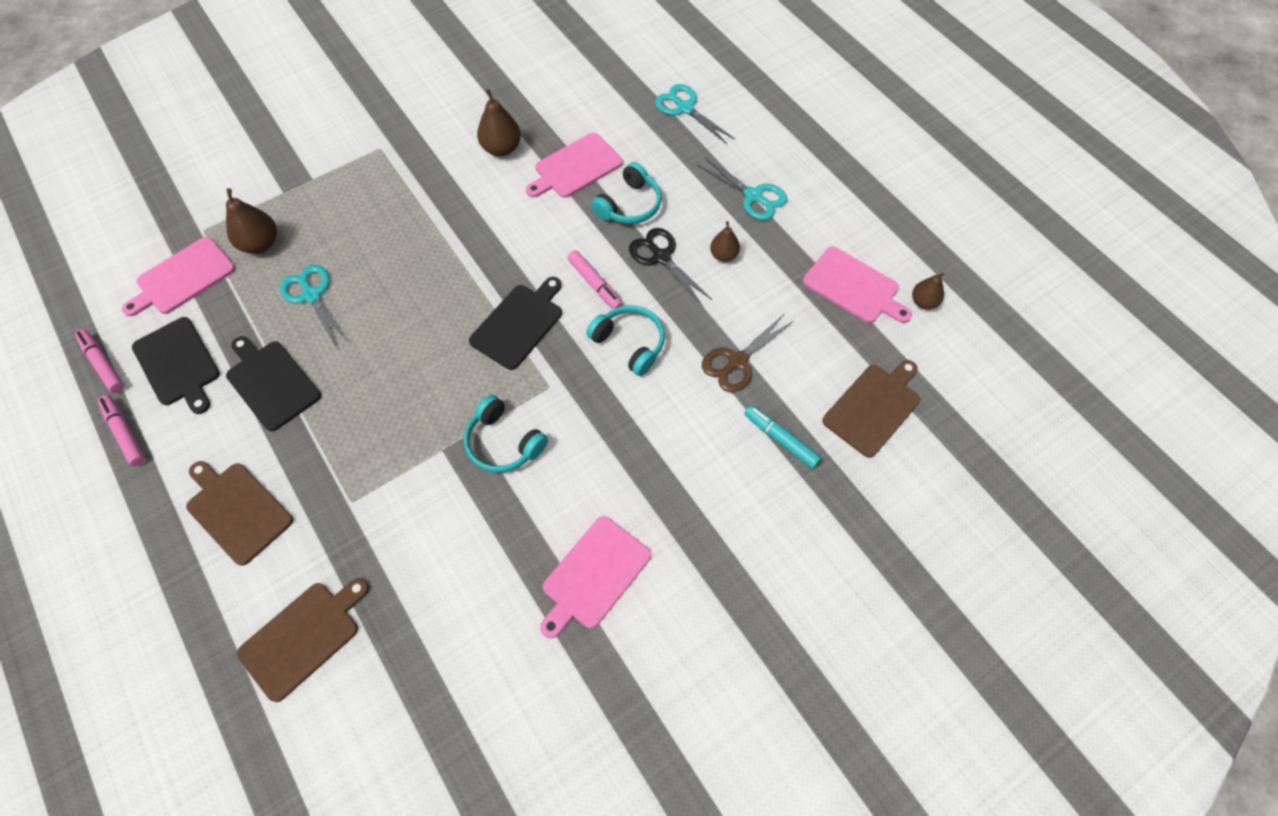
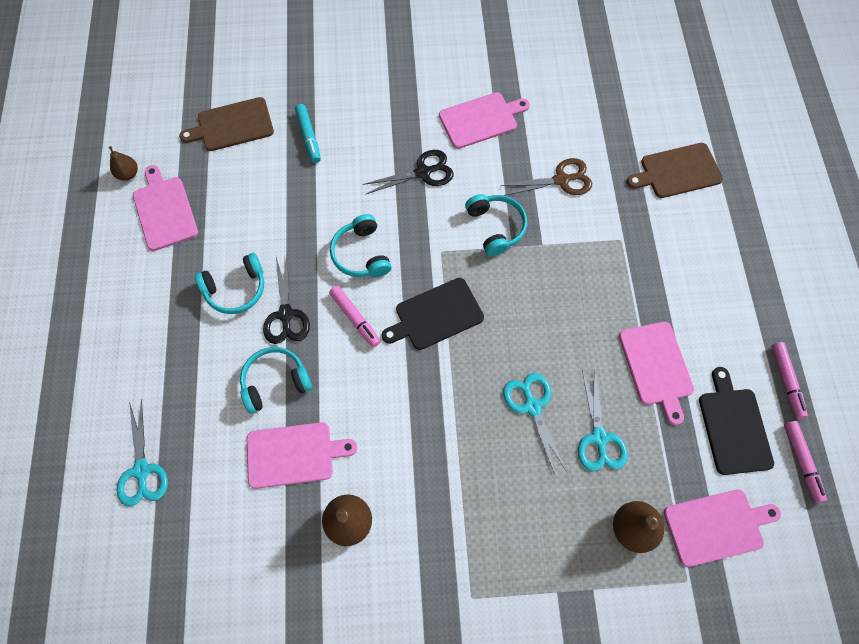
camera: 150 degrees left, 5 degrees up
brown cutting board [186,461,293,566] -> none
black cutting board [226,336,321,431] -> pink cutting board [619,322,694,425]
pink marker [567,250,623,309] -> pink marker turned 150 degrees clockwise [329,286,381,347]
turquoise scissors [697,157,787,220] -> turquoise scissors moved to [503,373,567,474]
brown scissors [702,313,795,392] -> brown scissors moved to [500,158,592,196]
brown pear [710,221,740,262] -> turquoise headphones [195,253,264,314]
none -> black scissors [362,150,454,194]

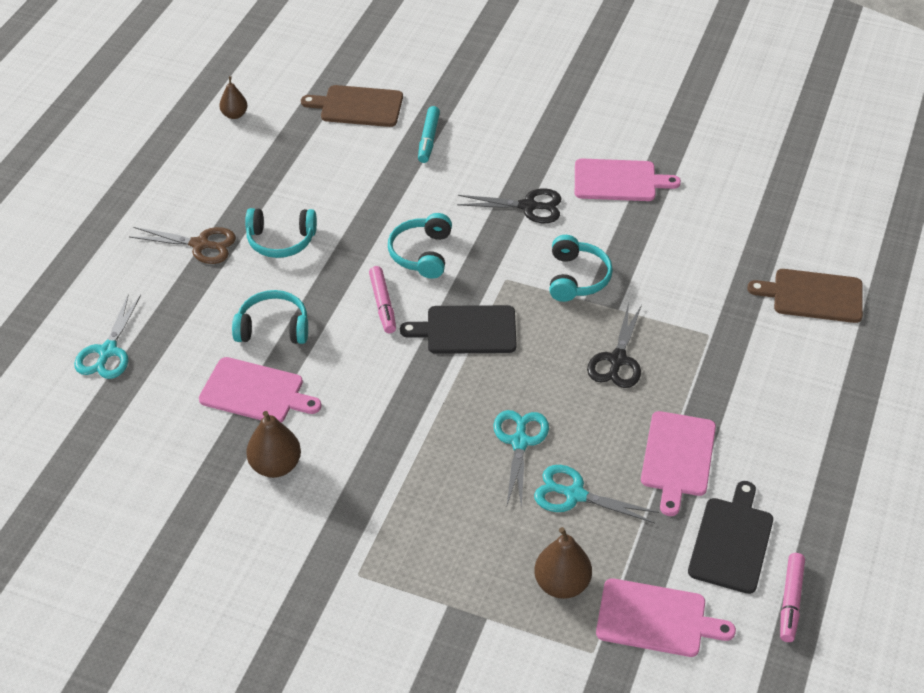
camera: 25 degrees right, 20 degrees down
pink cutting board [133,165,198,251] -> none
black scissors [263,256,310,344] -> black scissors moved to [587,303,642,388]
brown scissors [500,158,592,196] -> brown scissors moved to [129,227,236,264]
turquoise scissors [578,368,628,472] -> turquoise scissors turned 90 degrees clockwise [534,465,659,523]
pink marker [771,342,808,419] -> none

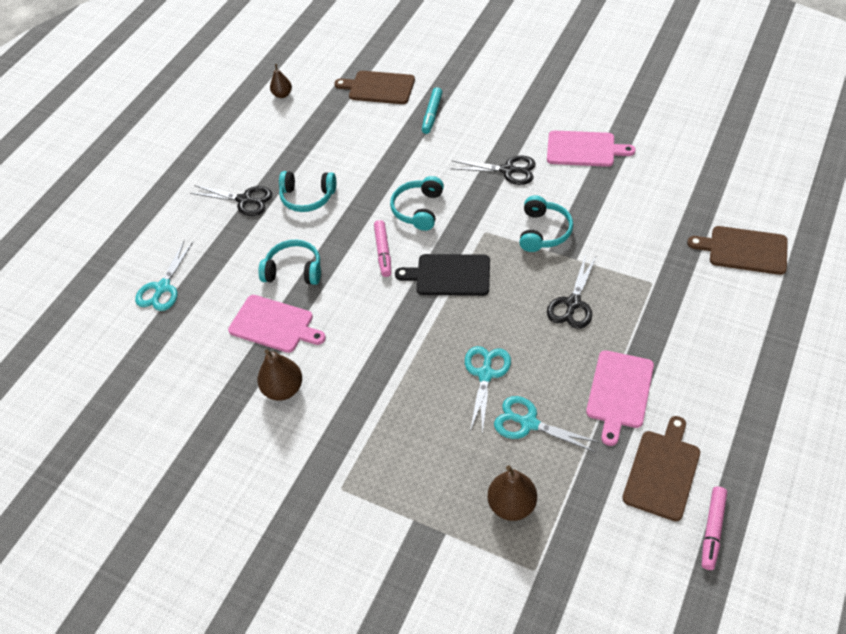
camera: 10 degrees right, 5 degrees up
brown scissors [129,227,236,264] -> black scissors [190,185,272,216]
pink cutting board [596,578,736,657] -> none
black cutting board [688,481,773,594] -> brown cutting board [622,416,700,521]

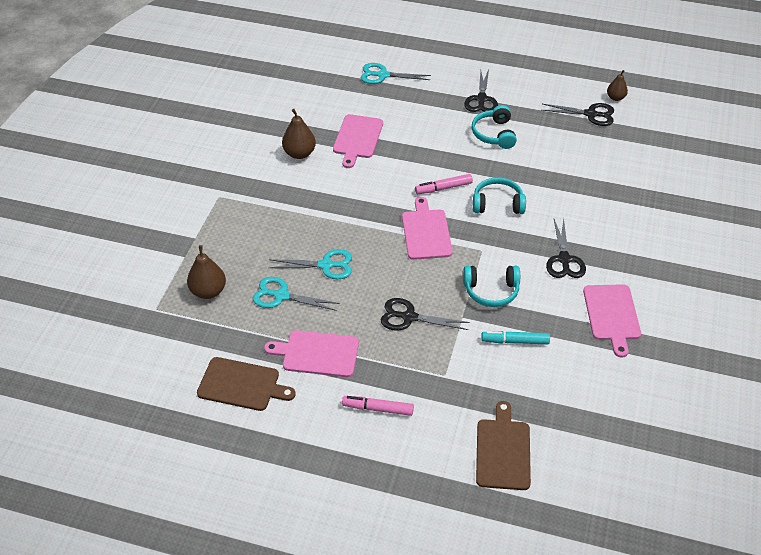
camera: 75 degrees right, 5 degrees down
turquoise headphones [258,240,321,285] -> none
brown cutting board [334,71,415,104] -> none
black cutting board [395,254,490,296] -> pink cutting board [402,197,453,260]
turquoise marker [422,87,442,134] -> turquoise marker moved to [481,331,550,344]
turquoise scissors [494,396,600,452] -> turquoise scissors turned 90 degrees counterclockwise [253,277,340,311]
pink marker [702,487,727,570] -> pink marker moved to [342,396,414,416]
none -> black scissors [541,103,614,126]

